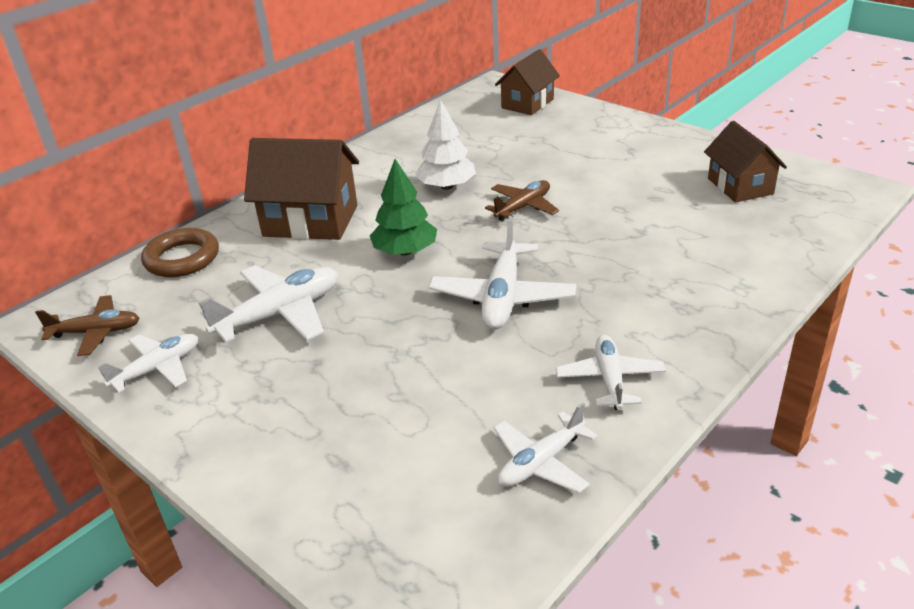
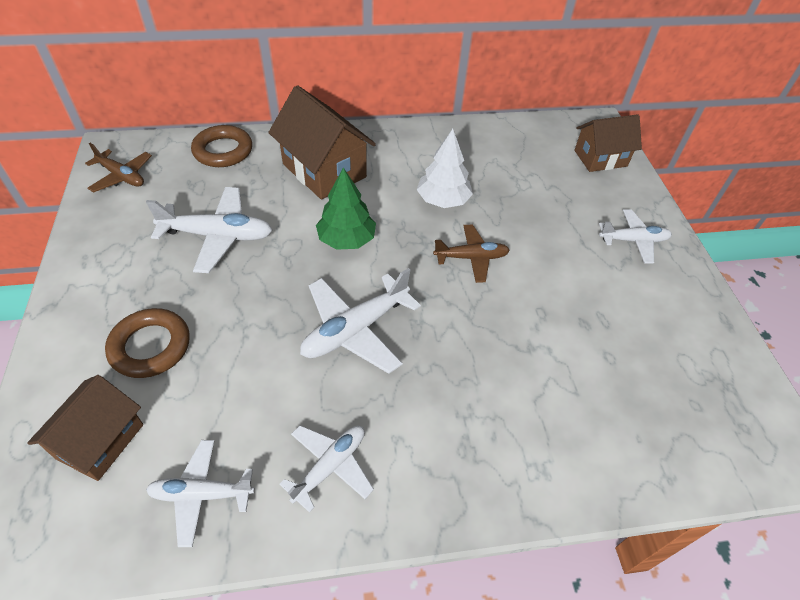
camera: 35 degrees right, 15 degrees up
white plane [98,334,198,393] -> white plane moved to [599,209,672,264]
brown house [704,121,787,202] -> brown house moved to [27,375,143,481]
none -> brown ring [105,308,190,378]

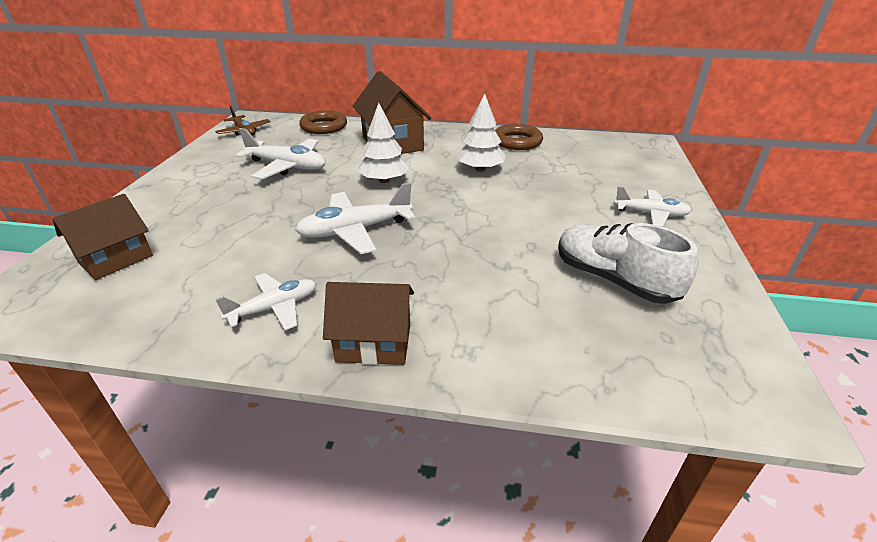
camera: 20 degrees right, 15 degrees down
brown ring [105,308,190,378] -> brown ring moved to [495,124,543,150]
white plane [146,440,255,547] -> none
green tree [316,167,376,250] -> white tree [358,103,409,183]
brown plane [433,225,510,283] -> none
brown house [574,114,642,172] -> brown house moved to [323,282,414,365]
none -> white shoe [558,223,698,304]

